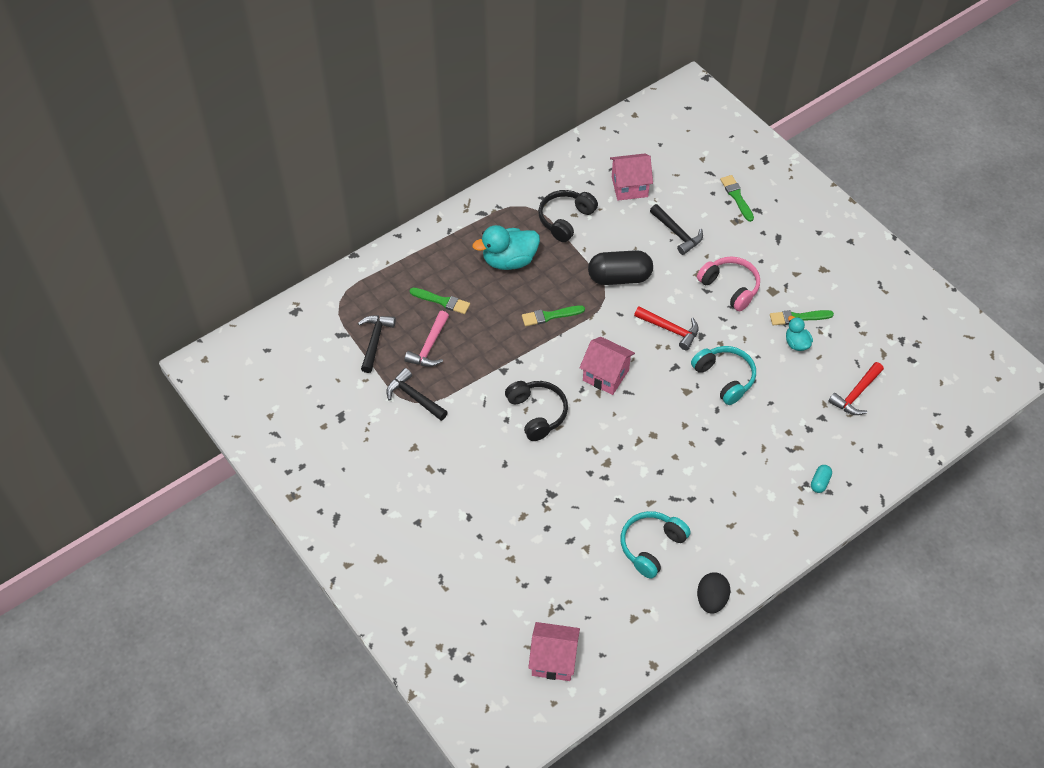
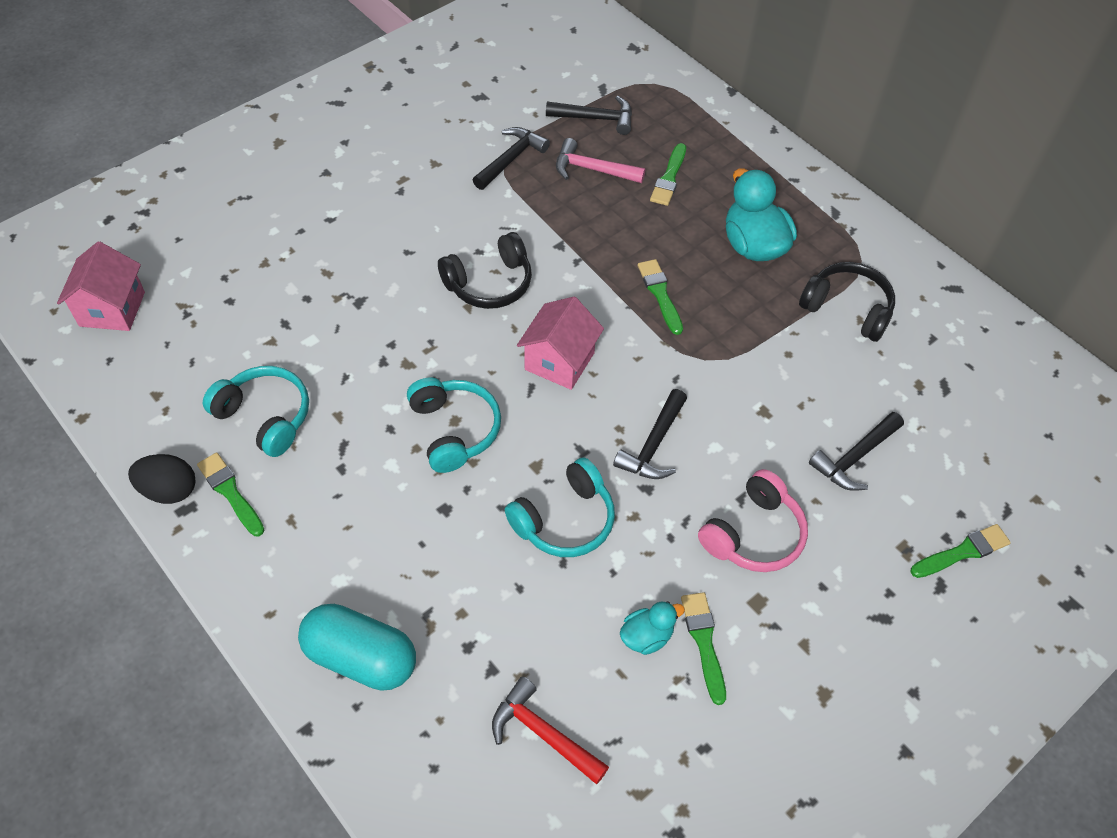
camera: 85 degrees right, 0 degrees up
black capsule [588,250,653,285] -> none
pink house [610,153,653,201] -> none
red hammer [634,306,699,350] -> black hammer [613,389,687,479]
turquoise capsule [811,465,832,493] -> turquoise capsule [298,604,416,691], size x2.25
none -> green brush [197,452,264,536]
none -> turquoise headphones [407,377,501,473]

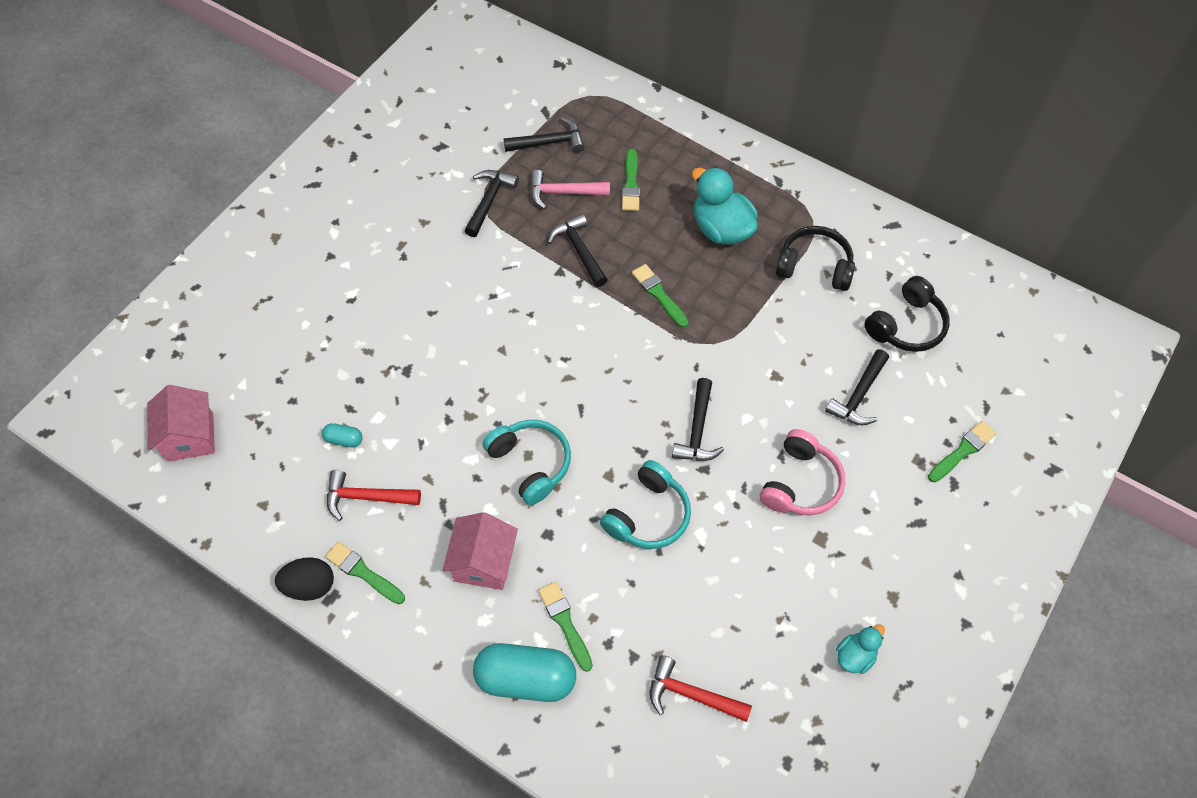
camera: 15 degrees left, 5 degrees up
turquoise headphones [203,366,309,457] -> red hammer [327,470,421,521]
black headphones [438,232,532,309] -> black headphones moved to [864,276,950,352]
pink house [517,297,604,390] -> pink house moved to [442,512,518,590]
turquoise duck [620,601,685,655] -> turquoise duck moved to [836,624,885,674]
green brush [681,592,726,705] -> green brush moved to [538,582,593,672]
none -> turquoise capsule [322,423,363,447]
none -> black hammer [548,214,608,287]

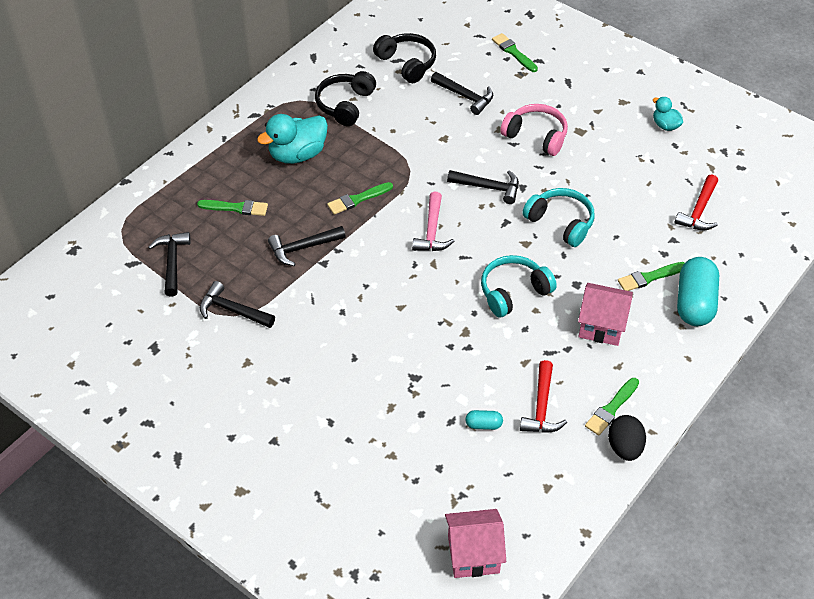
camera: 85 degrees left, 10 degrees down
turquoise capsule [322,423,363,447] -> turquoise capsule turned 75 degrees clockwise [465,410,503,430]
pink hammer [530,170,610,209] -> pink hammer moved to [412,192,454,251]

